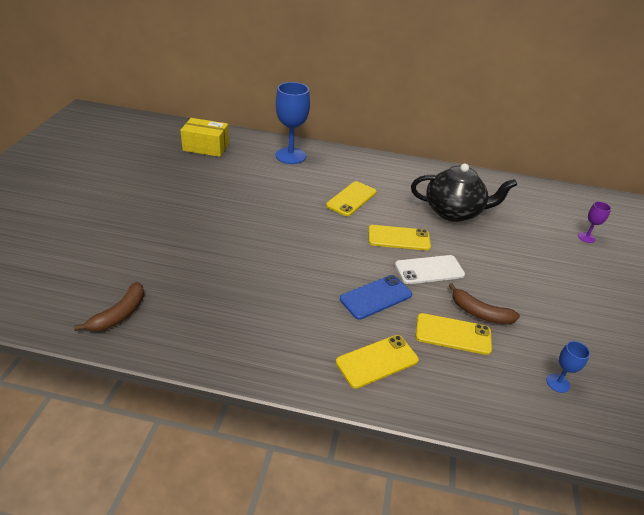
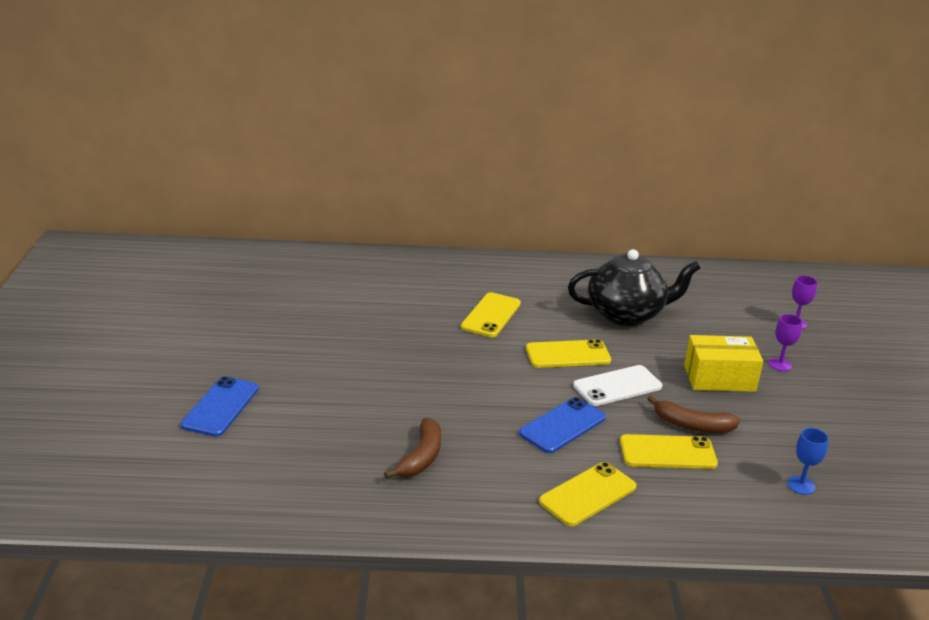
camera: 10 degrees left, 10 degrees down
brown banana [74,282,144,332] -> brown banana moved to [384,418,441,479]
yellow box [180,118,229,157] -> yellow box moved to [684,335,763,392]
blue goblet [276,82,310,164] -> none
none -> blue phone [181,376,259,437]
none -> purple goblet [769,314,803,371]

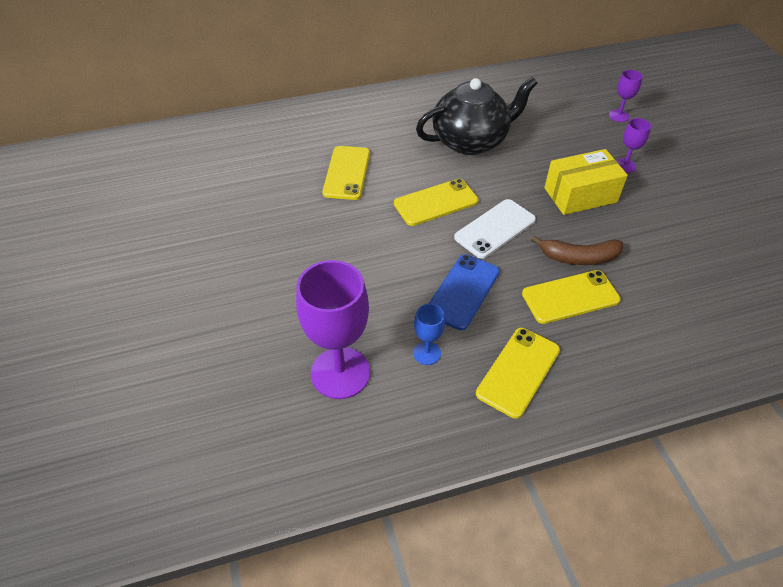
camera: 15 degrees left, 20 degrees up
blue phone [181,376,259,437] -> none
brown banana [384,418,441,479] -> purple goblet [296,260,370,399]
blue goblet [787,428,829,495] -> blue goblet moved to [413,304,445,365]

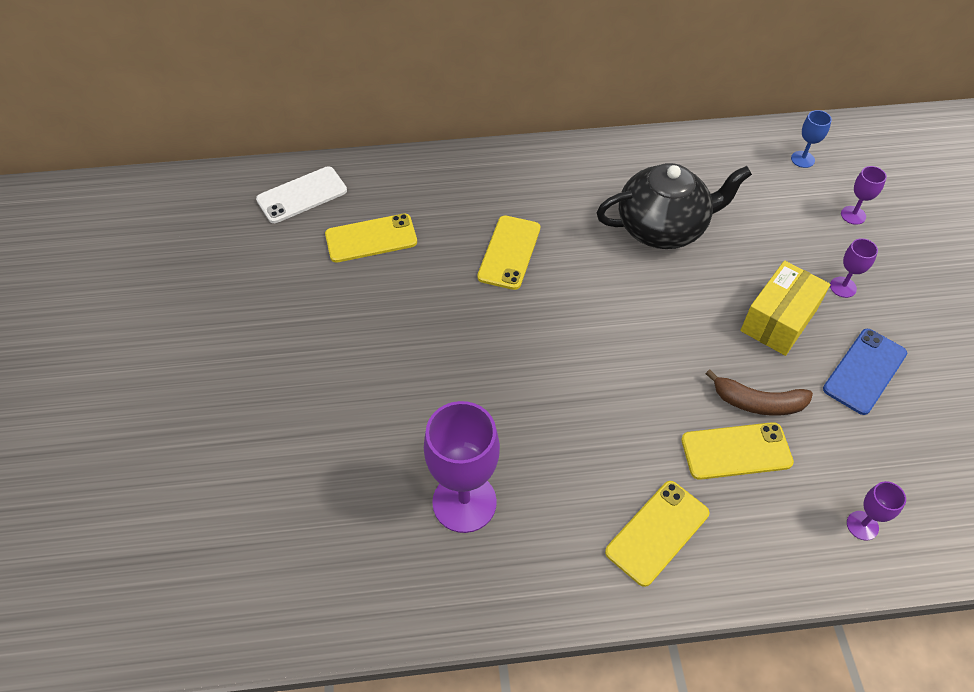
camera: 10 degrees right, 5 degrees up
yellow phone [394,179,479,226] -> yellow phone moved to [325,214,417,262]
blue goblet [413,304,445,365] -> blue goblet moved to [791,110,832,168]
blue phone [428,254,500,330] -> blue phone moved to [823,329,907,415]
white phone [454,199,536,259] -> white phone moved to [256,166,347,223]
yellow box [544,149,628,215] -> yellow box turned 45 degrees counterclockwise [740,260,831,356]
none -> purple goblet [847,481,906,540]

